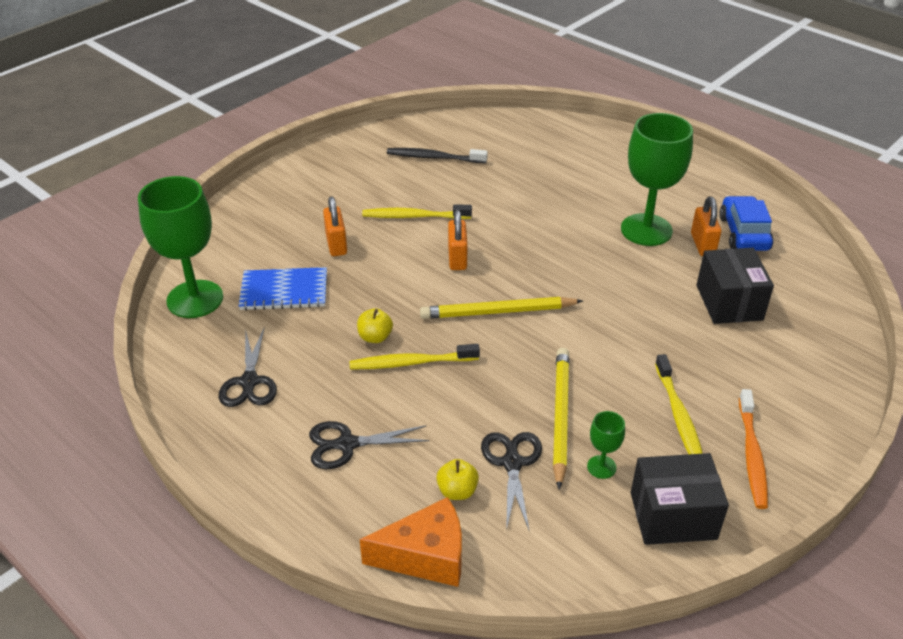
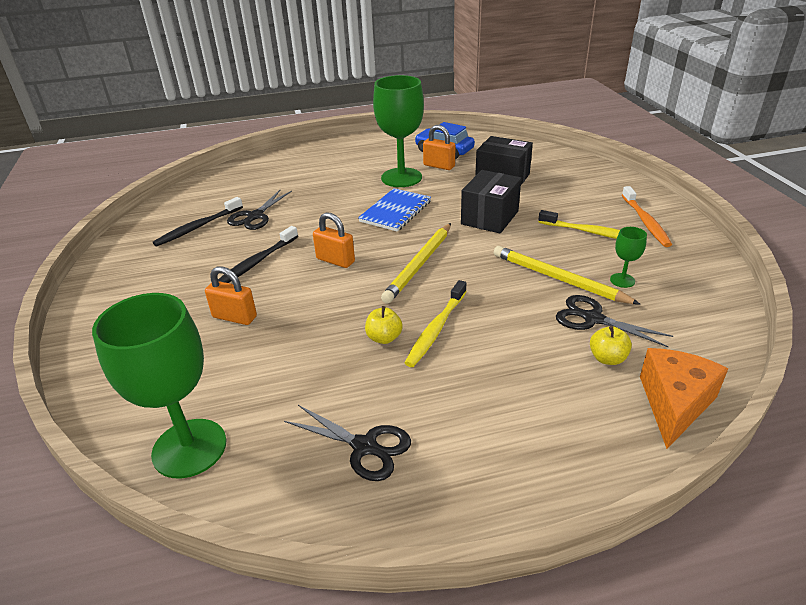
camera: 55 degrees left, 5 degrees down
blue notebook [239,267,327,310] -> blue notebook moved to [358,188,431,232]
black scissors [309,421,429,469] -> black scissors moved to [227,190,292,230]
yellow toothbrush [362,204,472,219] -> black toothbrush [218,226,298,283]
black box [631,453,729,545] -> black box moved to [461,170,521,234]
orange toothbrush [739,389,768,509] -> orange toothbrush turned 45 degrees clockwise [622,186,672,247]

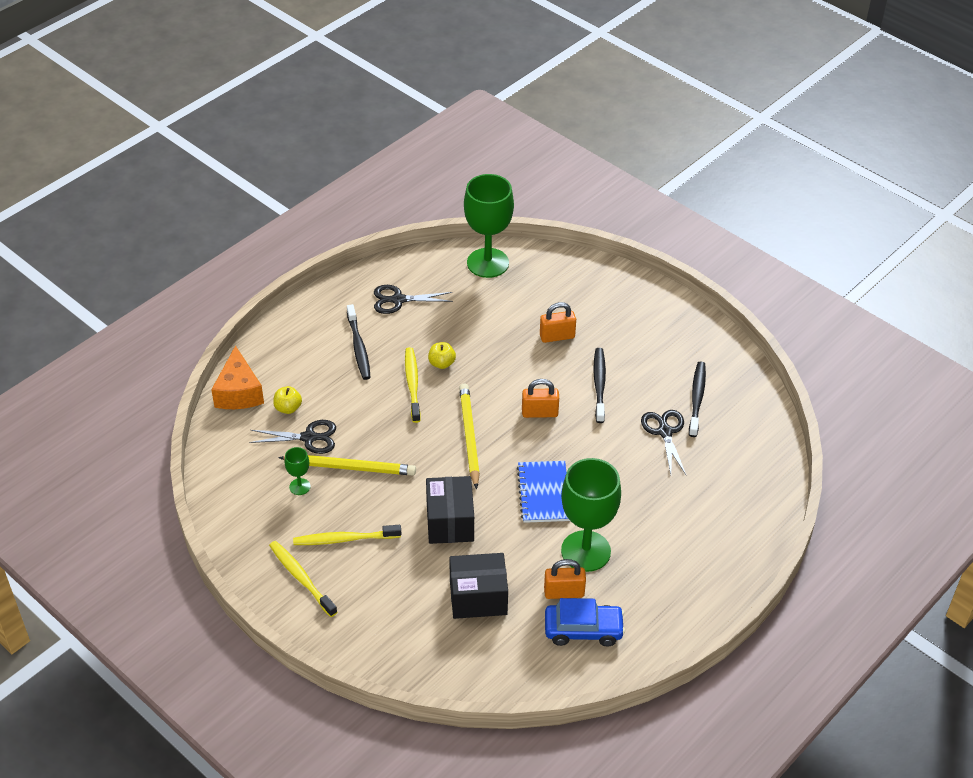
camera: 145 degrees right, 10 degrees up
orange toothbrush [622,186,672,247] -> yellow toothbrush [269,541,337,617]
none -> black toothbrush [347,304,371,380]

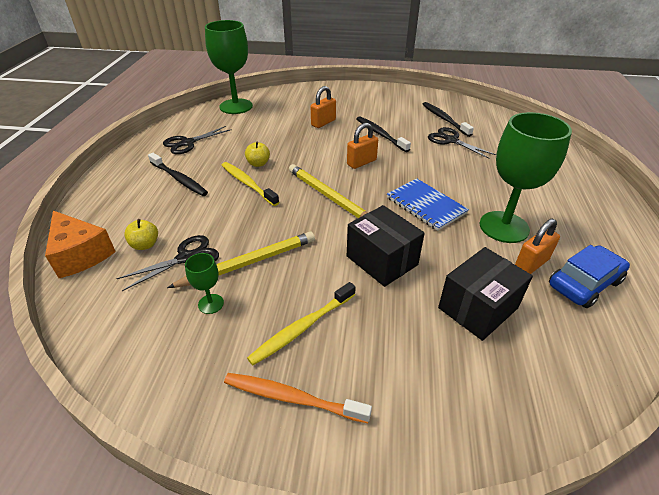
camera: 35 degrees left, 5 degrees down
yellow toothbrush [269,541,337,617] -> orange toothbrush [224,373,372,423]

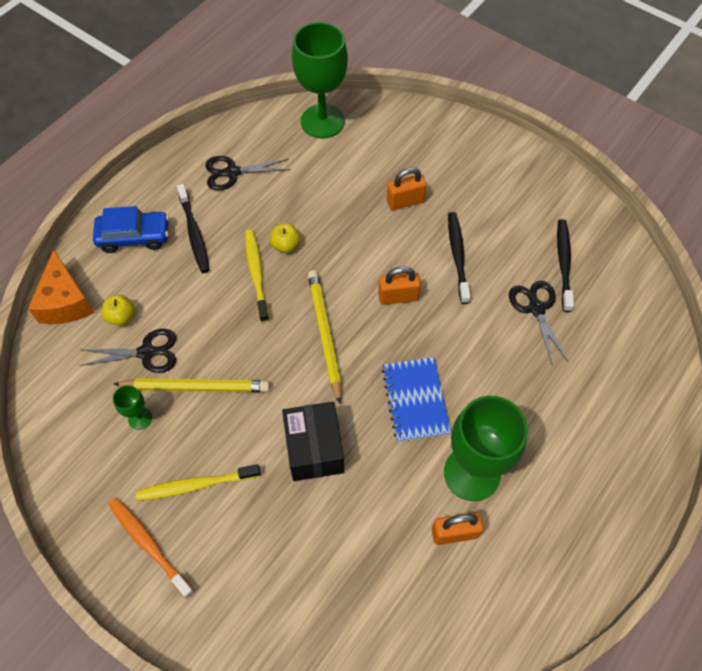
camera: 30 degrees right, 20 degrees up
black box [438,247,533,341] -> none
blue car [549,245,630,308] -> blue car moved to [93,206,169,253]

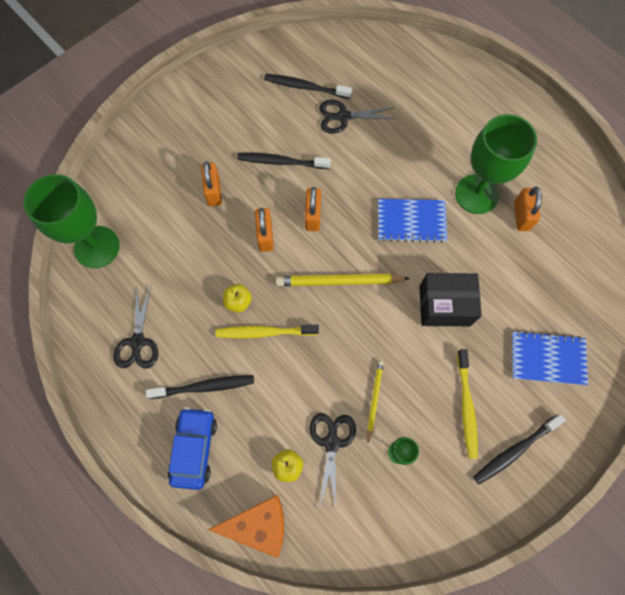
camera: 80 degrees left, 10 degrees up
orange toothbrush [108,498,194,599] -> black toothbrush [473,414,566,485]
yellow pencil [114,378,270,392] -> yellow pencil [367,360,384,442], size x0.58
none -> orange padlock [255,208,274,252]
none -> blue notebook [512,331,588,385]

